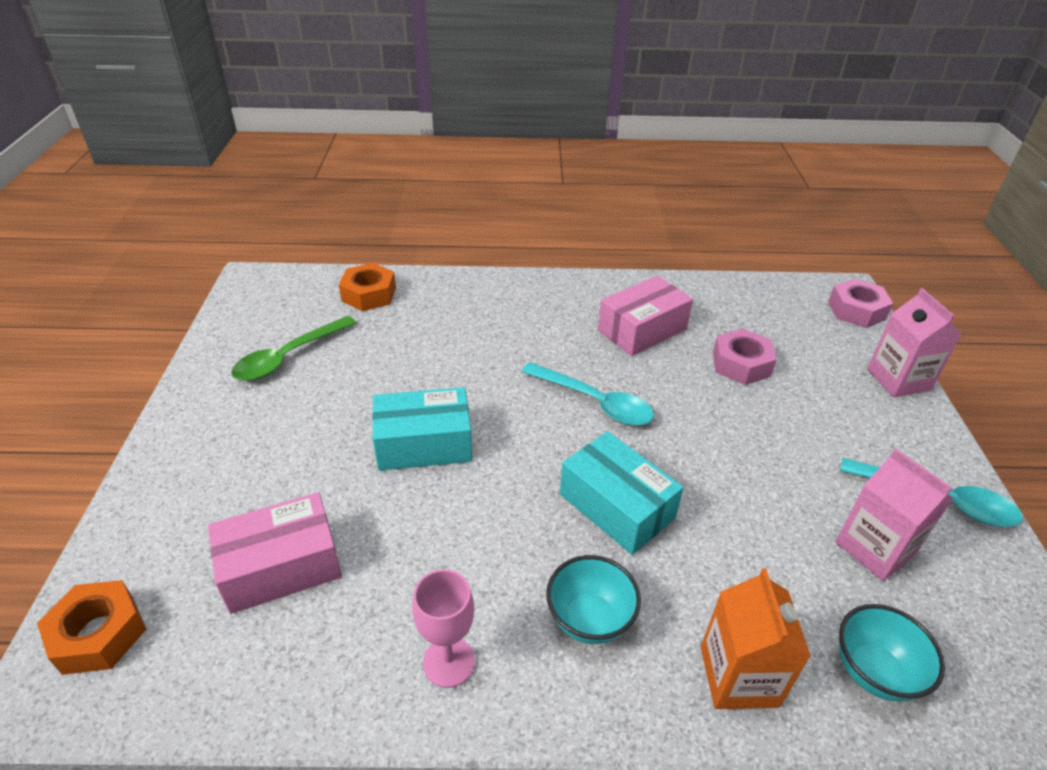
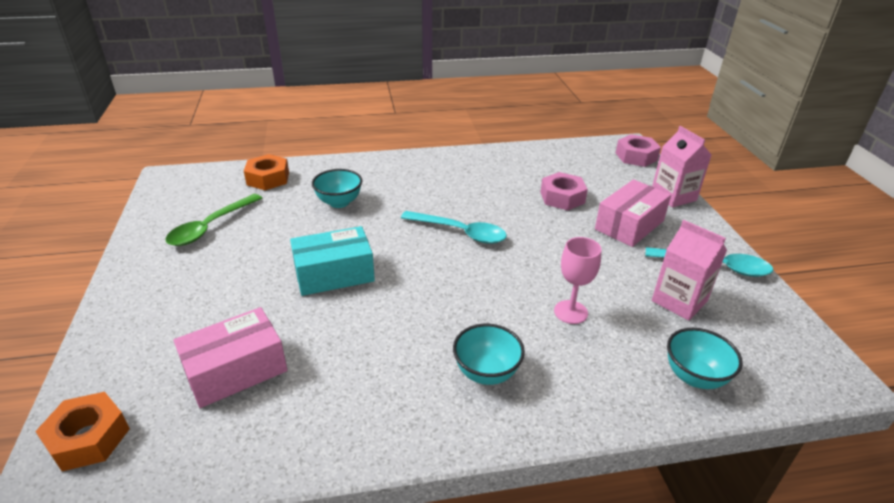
camera: 10 degrees left, 5 degrees down
pink goblet [412,569,475,688] -> pink goblet moved to [554,237,602,324]
turquoise box [560,431,684,555] -> none
pink box [598,276,693,356] -> pink box moved to [595,179,671,247]
orange carton [701,568,811,709] -> none
none -> turquoise bowl [312,169,362,208]

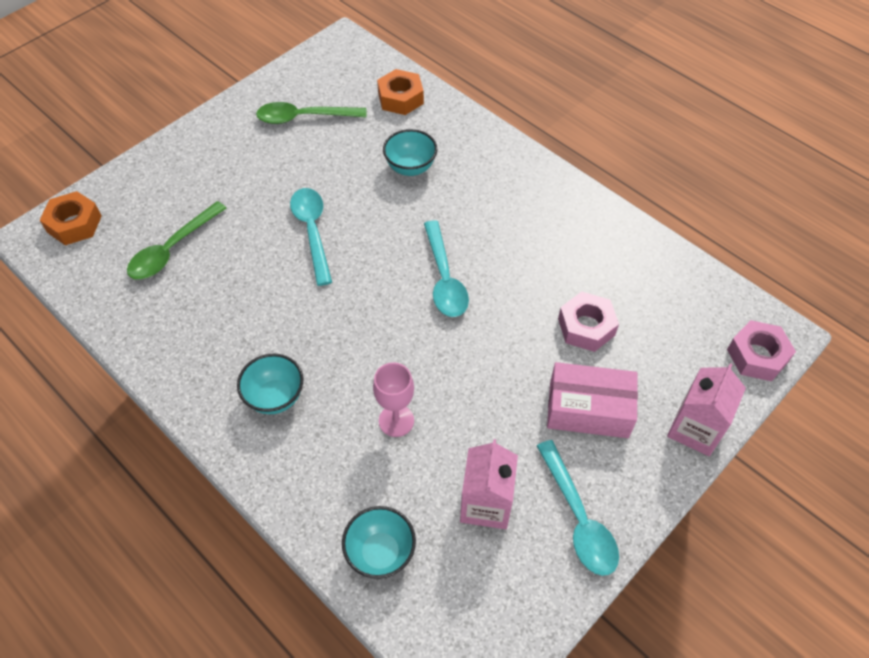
camera: 55 degrees right, 20 degrees up
pink box [173,307,288,408] -> green spoon [127,201,227,280]
turquoise box [290,226,375,296] -> turquoise spoon [290,188,332,286]

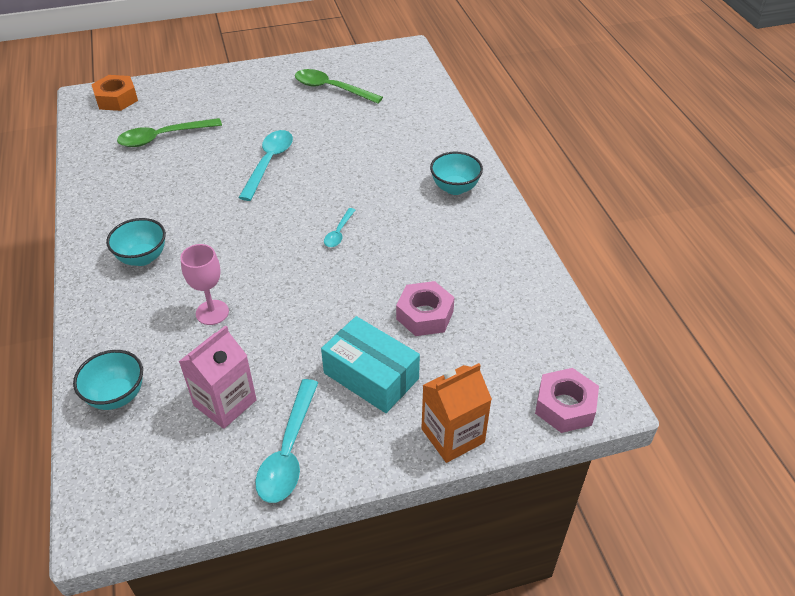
camera: 30 degrees right, 10 degrees down
orange nut [377,69,424,115] -> none
turquoise bowl [383,129,437,176] -> turquoise bowl moved to [430,151,483,195]
turquoise spoon [424,220,469,317] -> turquoise spoon [324,208,355,247], size x0.54
pink box [547,362,638,438] -> turquoise box [321,316,420,413]
pink carton [667,363,746,456] -> orange carton [421,363,492,463]

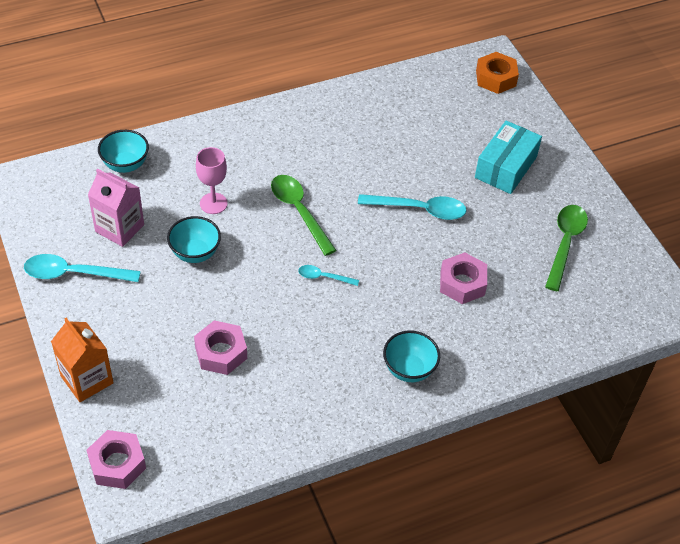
camera: 80 degrees right, 5 degrees up
turquoise bowl [106,218,166,266] -> turquoise bowl moved to [167,216,221,263]
green spoon [117,118,222,147] -> green spoon moved to [271,175,336,256]
turquoise box [321,316,420,413] -> turquoise box moved to [475,120,542,194]
none -> pink nut [440,252,487,304]

